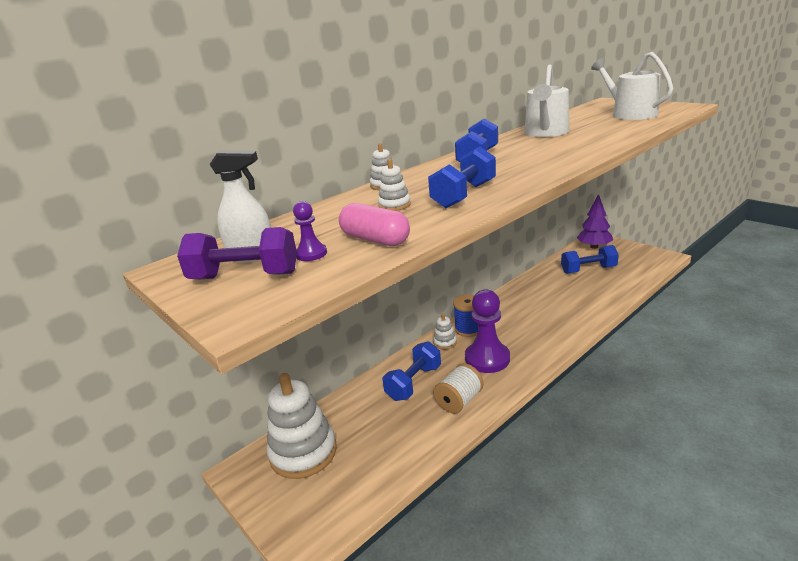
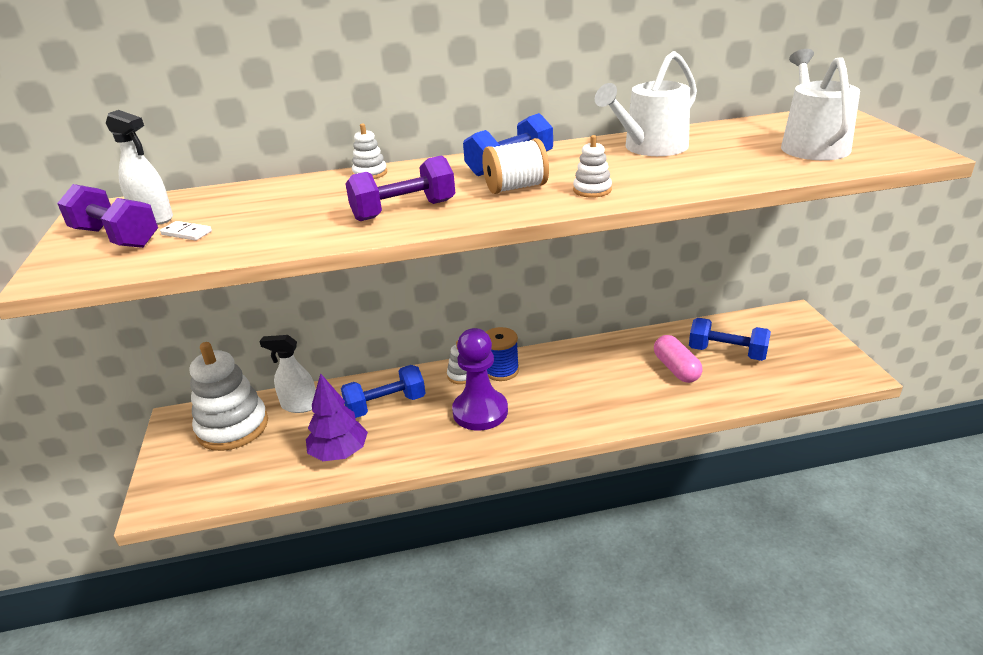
camera: 30 degrees right, 5 degrees up
purple pawn [293,201,327,261] -> white domino [160,221,212,241]
pink capsule [339,203,410,246] -> pink capsule moved to [654,335,703,383]
white stacking toy [378,159,411,211] -> white stacking toy moved to [573,135,612,198]
blue dumbbell [428,147,496,208] -> purple dumbbell [345,155,455,221]
white spool [433,363,484,414] -> white spool moved to [482,138,549,194]
purple tree [577,194,613,249] -> purple tree moved to [306,374,368,461]
none -> white spray bottle [259,335,316,413]

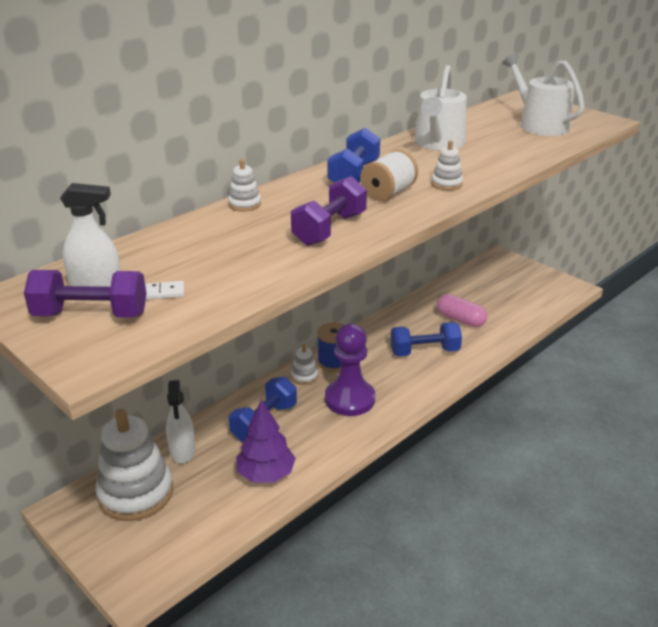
camera: 35 degrees left, 0 degrees up
white spray bottle [259,335,316,413] -> white spray bottle turned 75 degrees counterclockwise [166,380,196,463]
blue dumbbell [689,318,771,361] -> blue dumbbell moved to [390,322,462,356]

